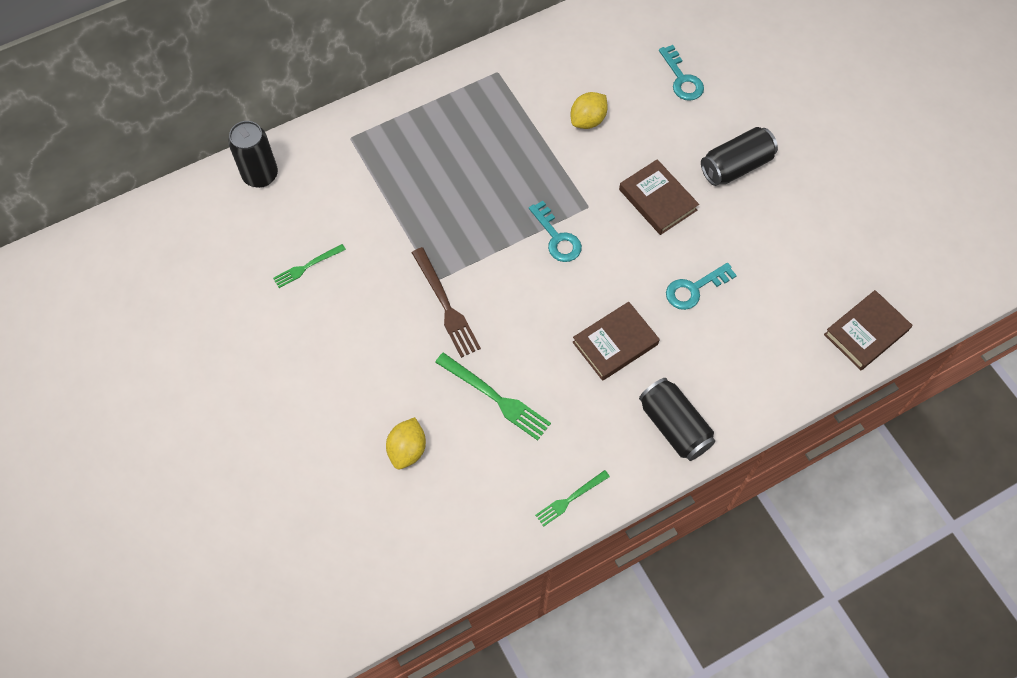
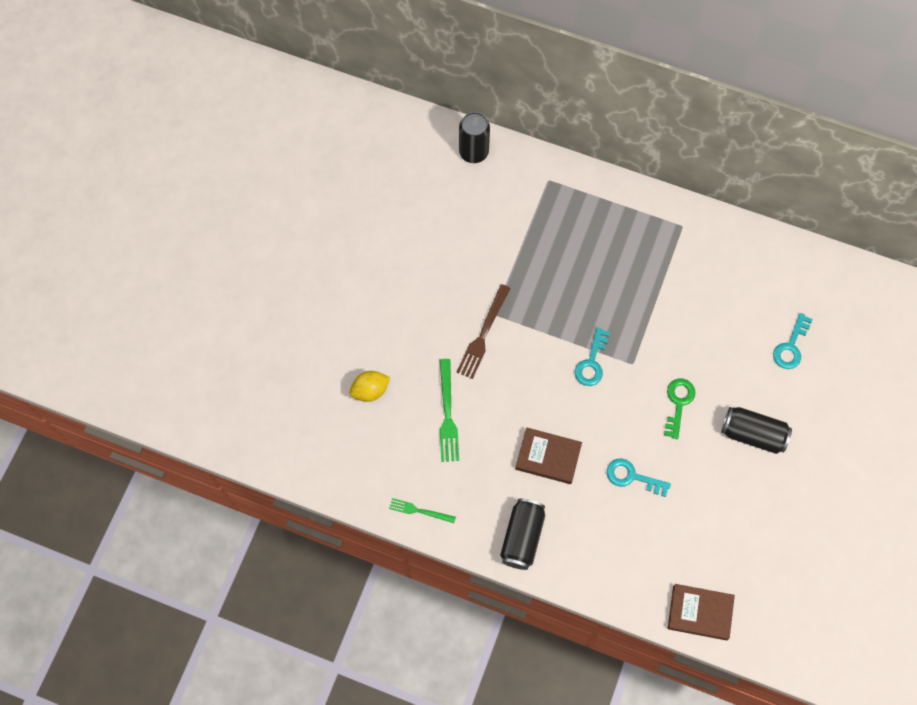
camera: 50 degrees right, 5 degrees up
green fork [273,244,346,288] -> none
yellow lemon [571,92,608,129] -> none
brown book [619,159,699,235] -> green key [664,379,696,439]

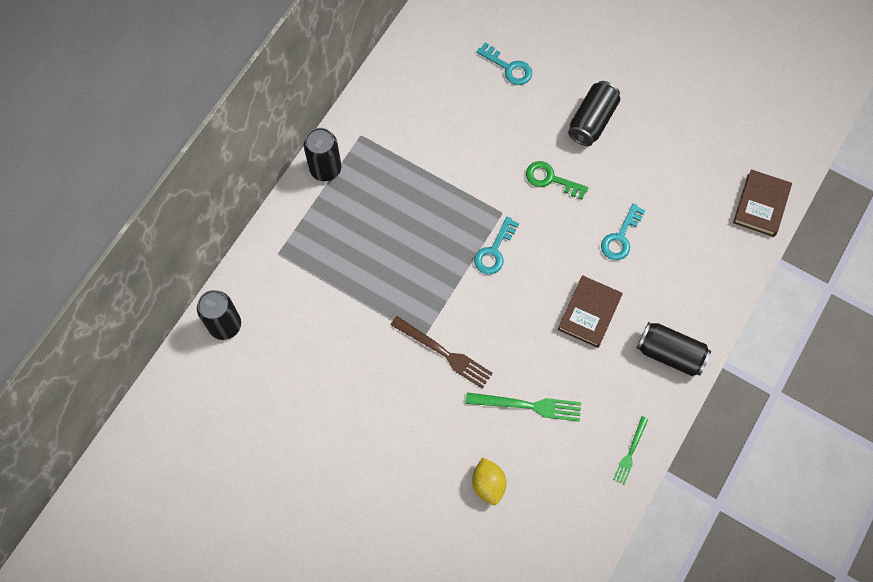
camera: 80 degrees left, 0 degrees up
turquoise key [575,328,610,386] -> turquoise key turned 90 degrees clockwise [474,217,519,274]
none -> black can [304,128,342,181]

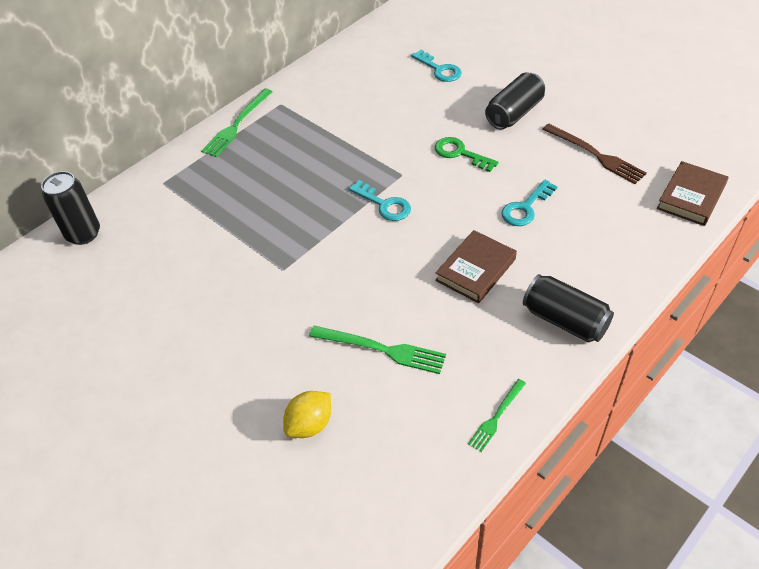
camera: 15 degrees right, 20 degrees down
black can [304,128,342,181] -> green fork [201,88,273,157]
brown fork [391,316,493,389] -> brown fork moved to [542,124,647,184]
yellow lemon [472,457,506,505] -> yellow lemon turned 45 degrees clockwise [283,391,331,438]
turquoise key [474,217,519,274] -> turquoise key turned 90 degrees counterclockwise [349,180,411,221]

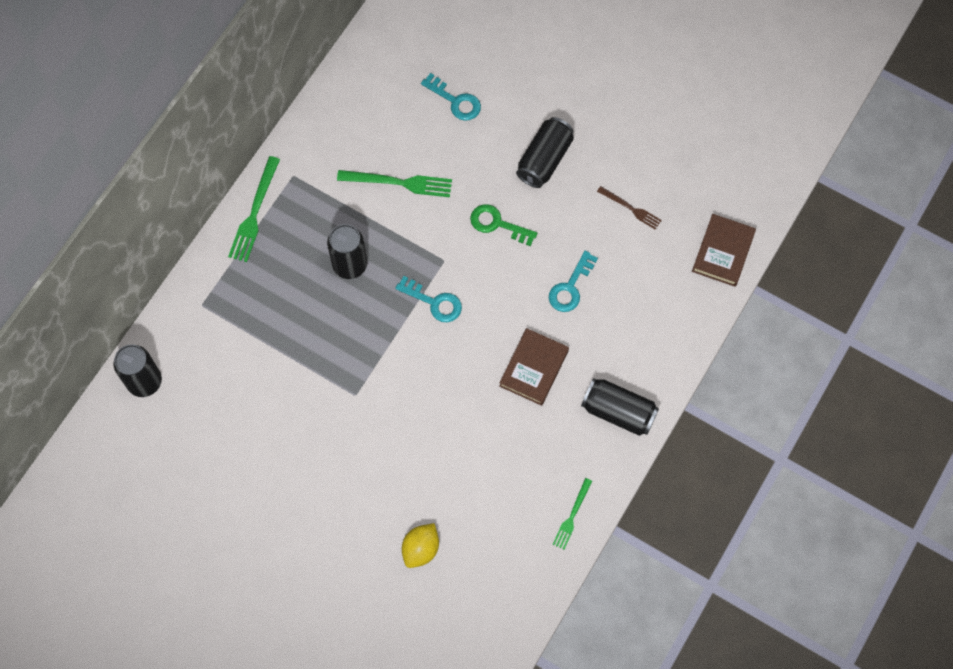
camera: 15 degrees left, 20 degrees up
green fork [309,326,446,374] -> green fork moved to [337,170,452,197]
brown fork [542,124,647,184] -> brown fork [597,186,662,230], size x0.61
none -> black can [327,224,367,279]

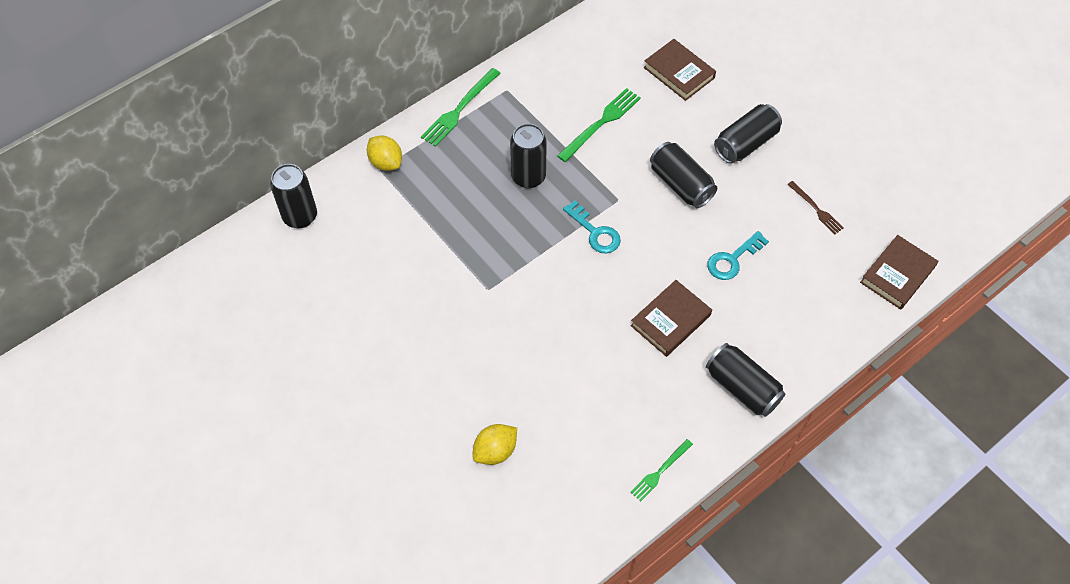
camera: 20 degrees right, 10 degrees down
green fork [337,170,452,197] -> green fork turned 75 degrees counterclockwise [557,88,641,162]
turquoise key [421,73,481,121] -> brown book [644,39,716,101]
green key [470,204,537,246] -> black can [650,142,717,208]
none -> yellow lemon [367,136,402,171]

